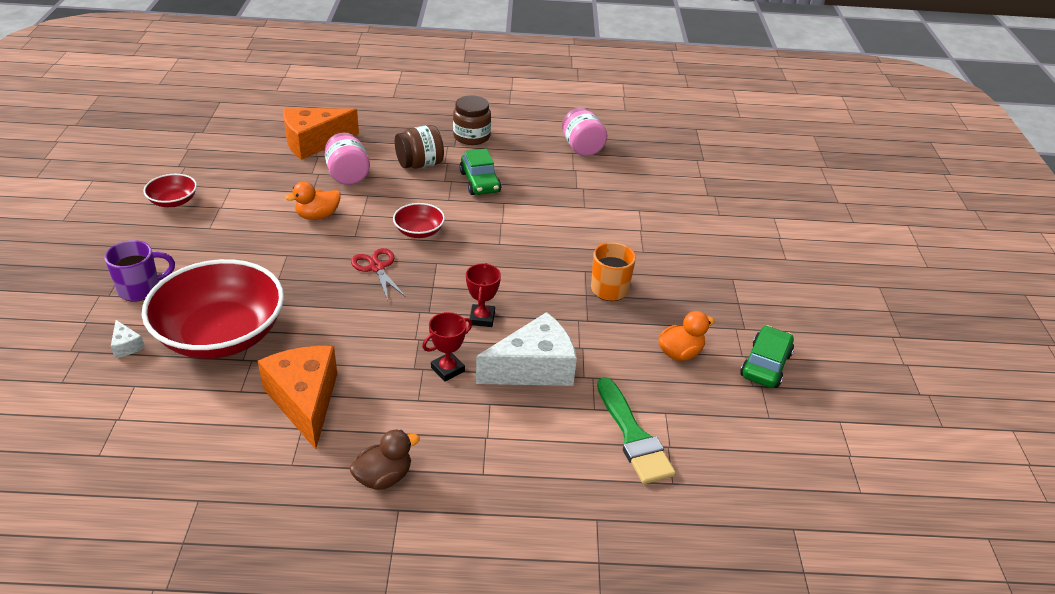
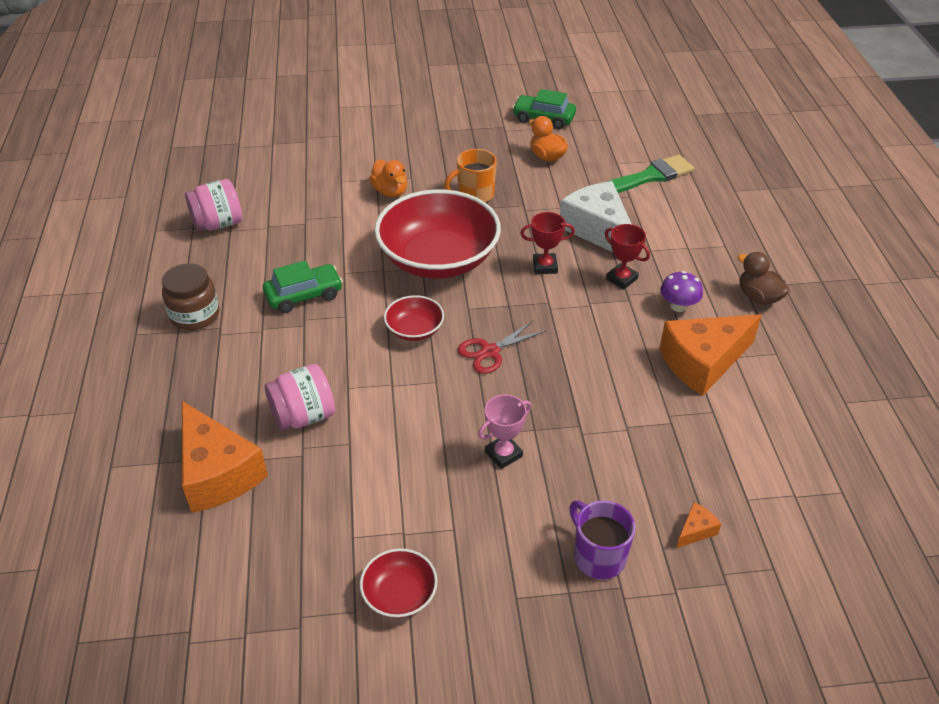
camera: 95 degrees left, 5 degrees up
white cheese [111,320,145,358] -> orange cheese [676,502,721,548]
red bowl [142,259,284,359] -> red bowl moved to [374,189,501,279]
orange duck [285,182,341,220] -> orange duck moved to [369,160,407,197]
brown jar [395,125,444,169] -> none
none -> pink trophy [478,394,532,469]
none -> purple mushroom [660,271,703,312]

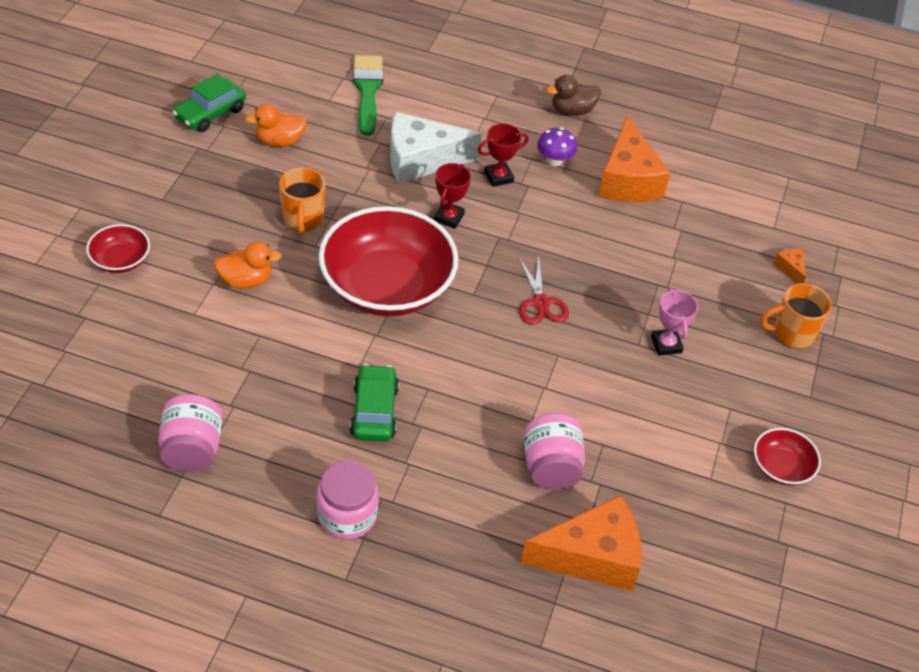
camera: 70 degrees left, 5 degrees up
brown jar [162,263,219,330] -> pink jar [317,461,379,539]
red bowl [384,295,444,341] -> red bowl moved to [86,224,150,273]
purple mug [569,500,636,580] -> orange mug [760,283,832,348]

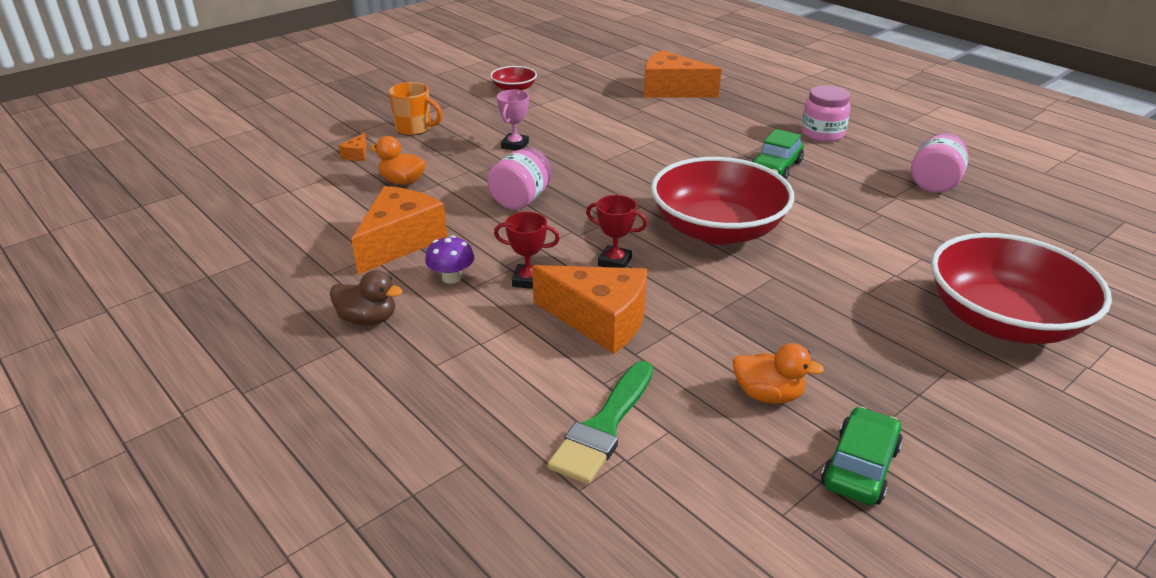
camera: 145 degrees left, 15 degrees down
red bowl [86,224,150,273] -> red bowl [931,233,1112,344], size x2.22
green car [172,74,246,132] -> green car turned 45 degrees counterclockwise [821,407,903,505]
orange duck [214,242,282,289] -> orange duck moved to [370,136,426,185]
orange mug [279,167,325,235] -> none
white cheese [390,112,482,183] -> orange cheese [532,265,647,354]
red trophy [434,163,471,229] -> red trophy turned 60 degrees clockwise [586,195,647,268]
red scissors [519,255,569,325] -> none
pink jar [524,413,585,490] -> pink jar moved to [487,147,552,210]

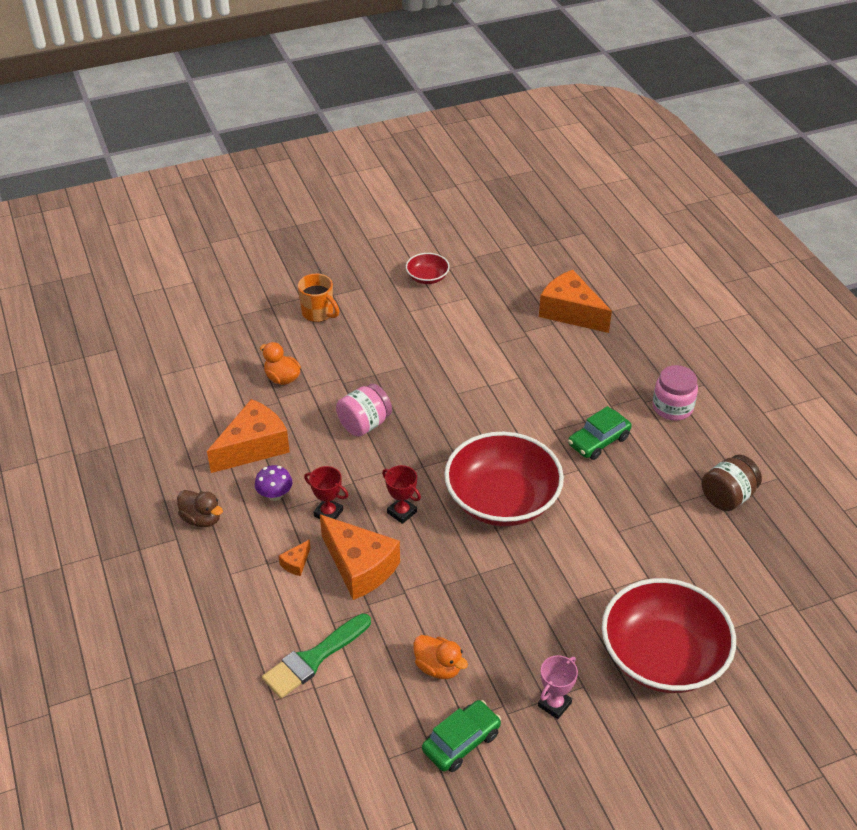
camera: 20 degrees right, 10 degrees up
orange cheese [339,133,367,161] -> orange cheese moved to [279,539,310,576]
pink trophy [497,90,529,151] -> pink trophy moved to [538,655,578,719]
pink jar [911,133,969,193] -> brown jar [702,454,762,511]

